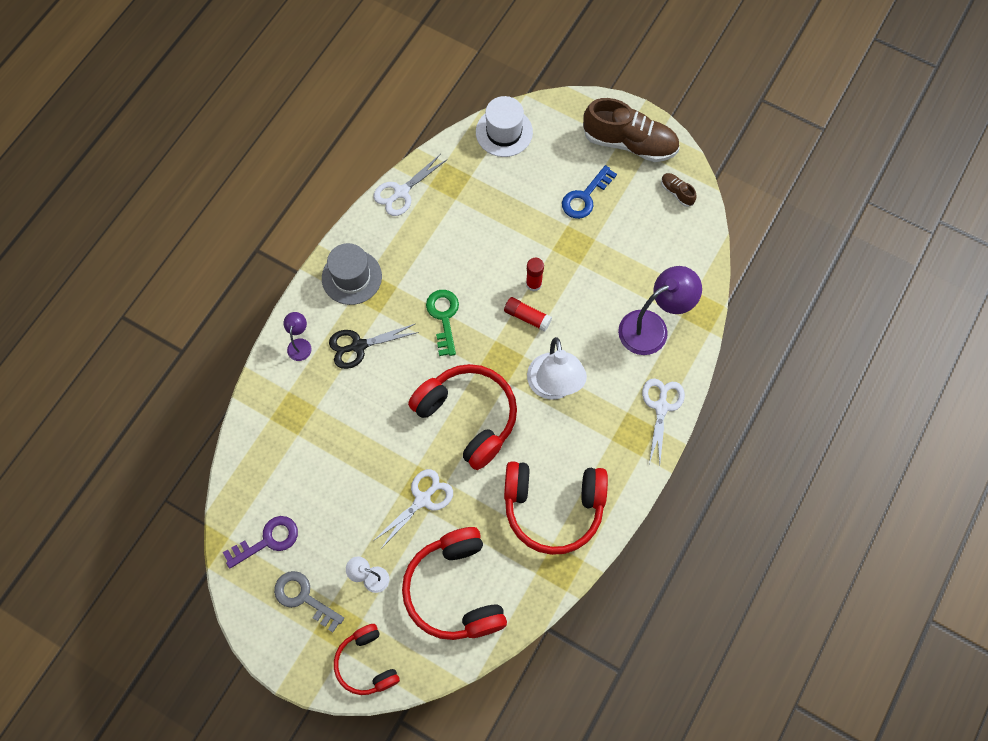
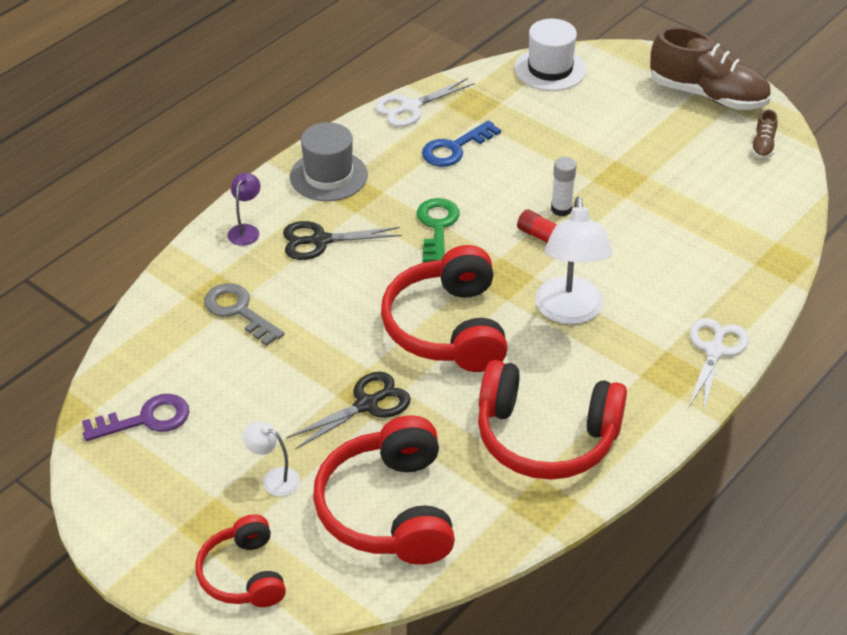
camera: 10 degrees right, 25 degrees down
grey key [274,571,344,632] -> grey key moved to [204,283,284,346]
white scissors [372,469,453,550] -> black scissors [287,372,411,449]
red headphones [408,364,517,470] -> red headphones turned 150 degrees counterclockwise [381,245,508,372]
red glue stick [526,258,544,292] -> white glue stick [551,157,577,216]
blue key [562,165,617,219] -> blue key moved to [422,120,501,167]
purple lamp [618,266,702,355] -> none
brown shoe [661,173,697,207] -> brown shoe turned 135 degrees counterclockwise [751,109,778,159]

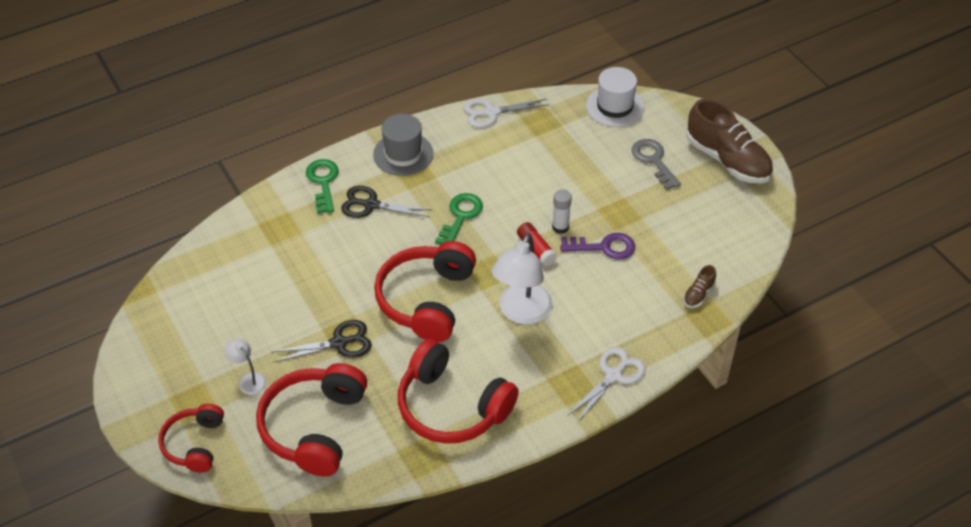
camera: 20 degrees right, 5 degrees up
purple key [82,394,190,441] -> purple key moved to [560,233,635,260]
grey key [204,283,284,346] -> grey key moved to [631,139,681,190]
purple lamp [228,173,261,246] -> green key [306,159,339,213]
blue key [422,120,501,167] -> none
brown shoe [751,109,778,159] -> brown shoe moved to [683,265,716,308]

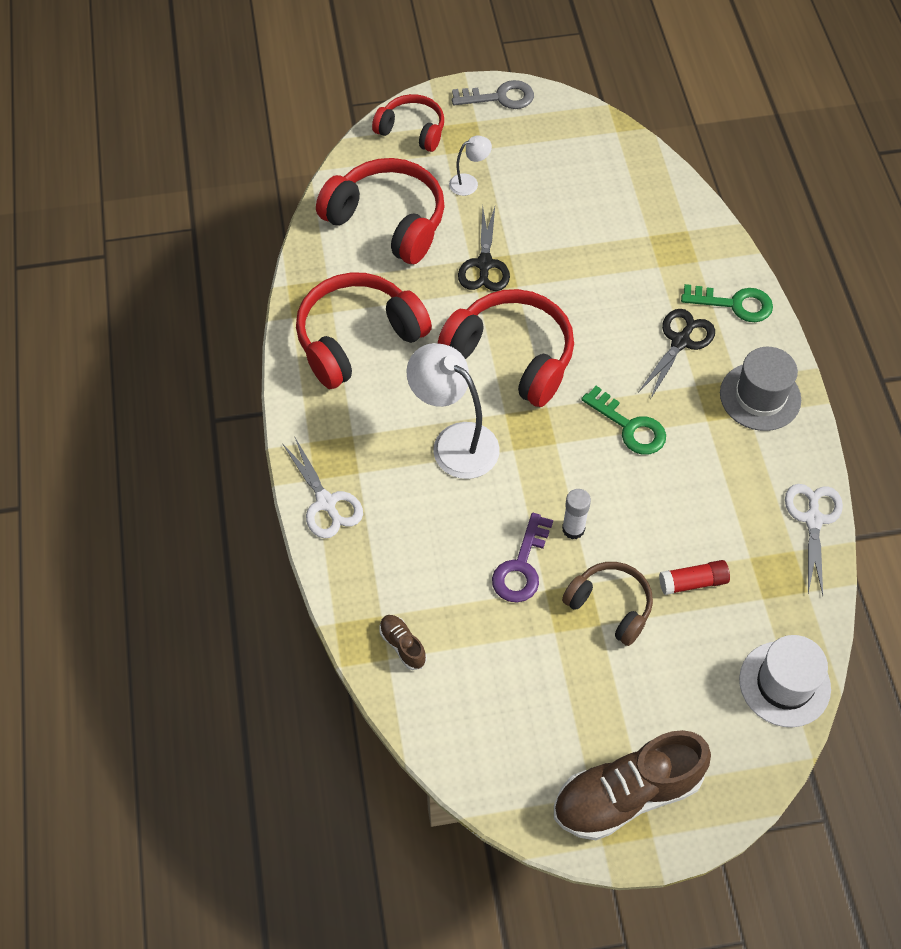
camera: 110 degrees right, 10 degrees up
red glue stick [517,222,557,266] -> red glue stick moved to [659,560,730,595]
grey key [631,139,681,190] -> grey key moved to [452,80,534,109]
none -> brown headphones [562,562,653,646]

